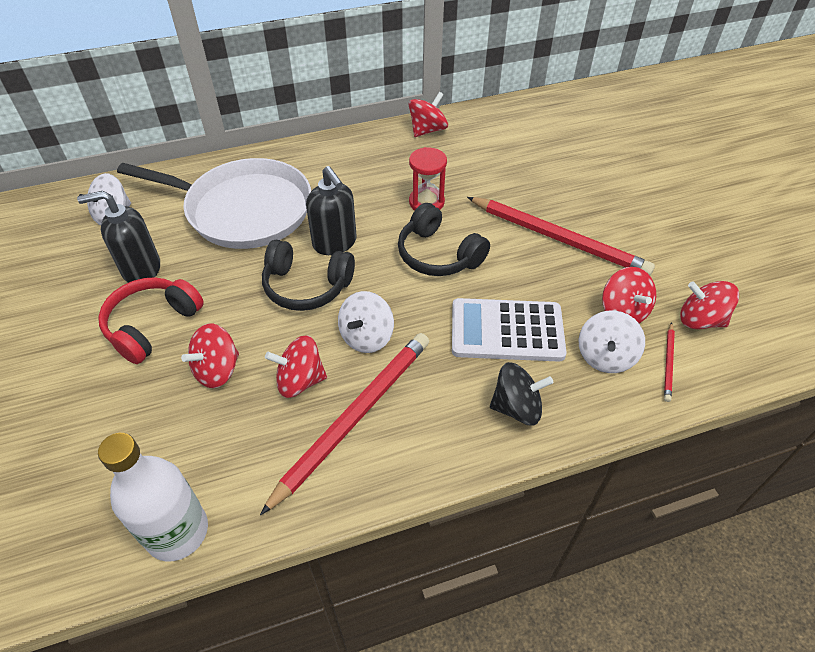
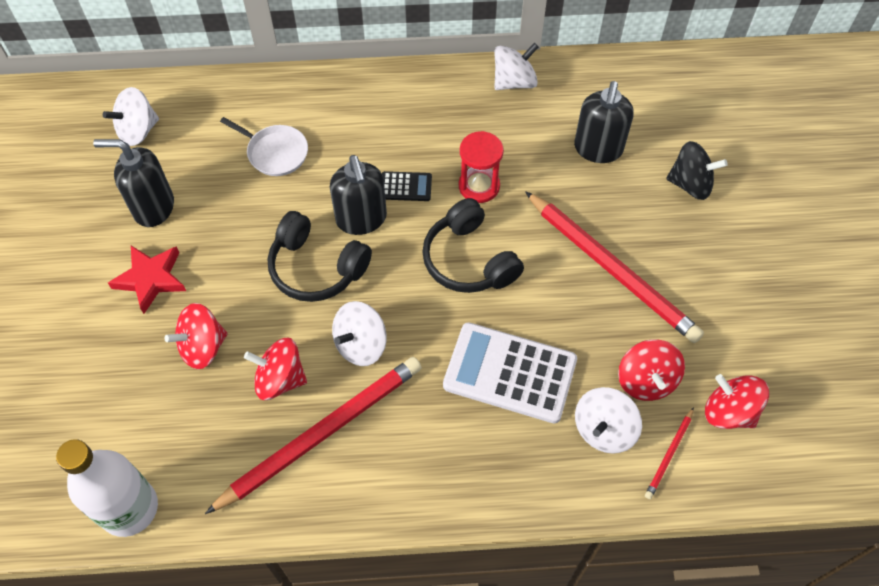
camera: 15 degrees right, 10 degrees up
red headphones [98,277,204,364] -> red star [108,246,186,314]
white pan [117,158,311,249] -> white pan [220,117,308,176], size x0.44
red spinning top [409,92,448,137] -> white spinning top [494,43,538,90]
black spinning top [490,362,553,426] -> black spinning top moved to [666,141,728,200]
none -> black calculator [382,171,432,201]
none -> black soap dispenser [574,81,634,163]

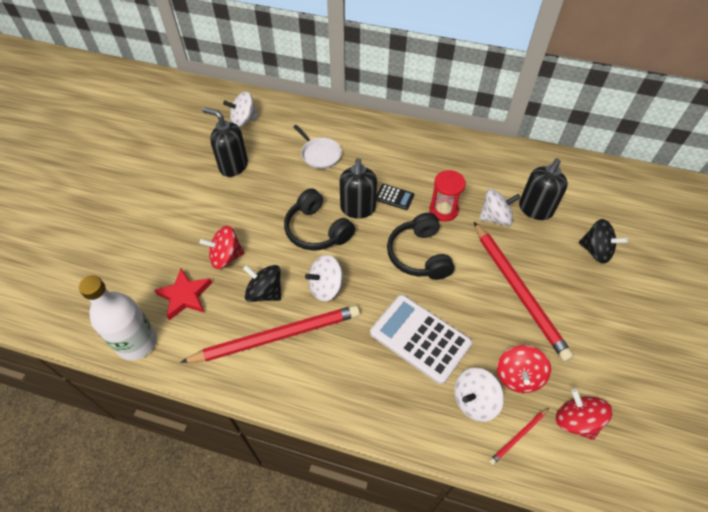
camera: 20 degrees right, 5 degrees down
red star [108,246,186,314] -> red star moved to [154,268,212,320]
red spinning top [244,338,307,400] -> black spinning top [243,265,281,302]
white spinning top [494,43,538,90] -> white spinning top moved to [479,189,521,226]

